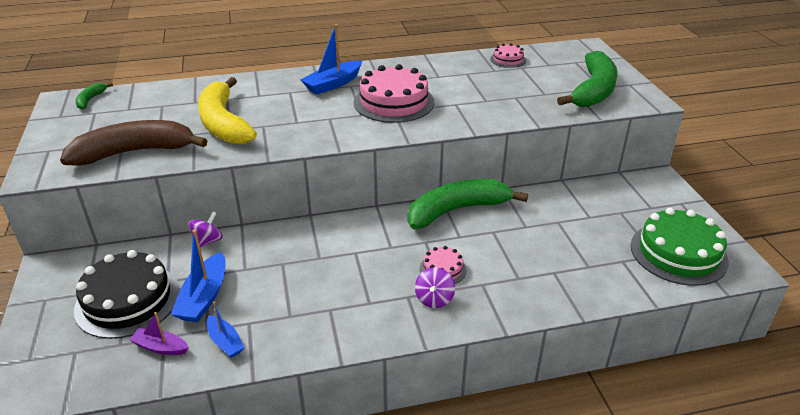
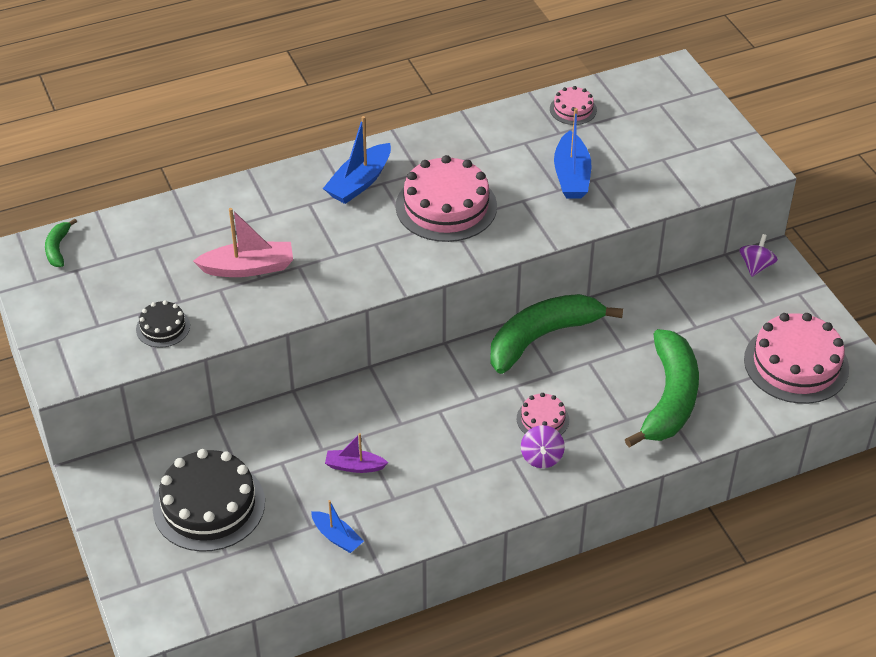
camera: 10 degrees left, 10 degrees up
brown banana [60,120,207,166] -> black cake [136,300,190,348]
purple boat [129,312,189,355] -> purple boat moved to [325,433,388,473]
blue boat [171,229,225,322] -> blue boat moved to [554,108,591,198]
purple spinning top [188,212,223,248] -> purple spinning top moved to [739,234,778,277]
yellow banana [198,77,257,144] -> pink boat [193,208,293,277]
green banana [557,51,618,107] -> green banana moved to [625,329,699,448]
green cake [631,208,729,286] -> pink cake [744,313,849,404]

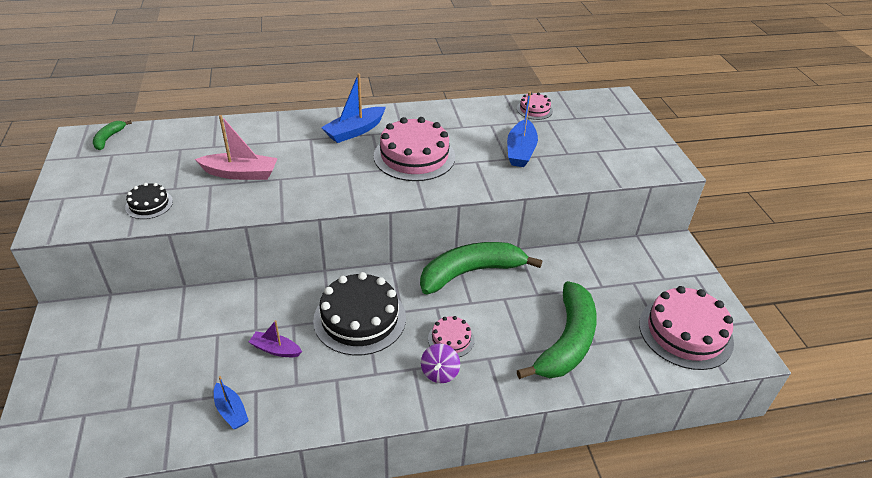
camera: 10 degrees right, 5 degrees down
black cake [153,449,265,552] -> black cake moved to [313,272,406,355]
purple spinning top [739,234,778,277] -> none

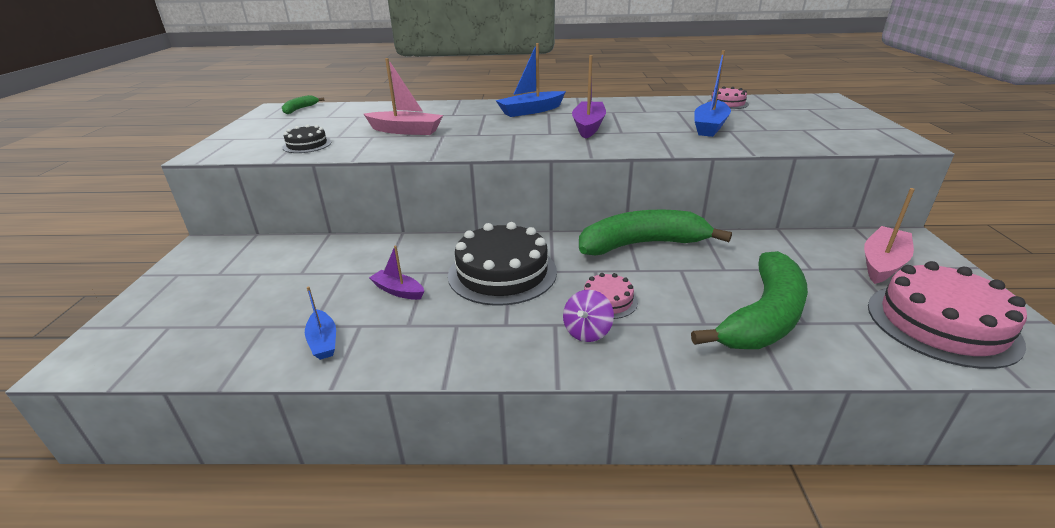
camera: 15 degrees right, 10 degrees down
pink cake [374,117,455,181] -> purple boat [572,55,606,139]
none -> pink boat [864,188,915,284]

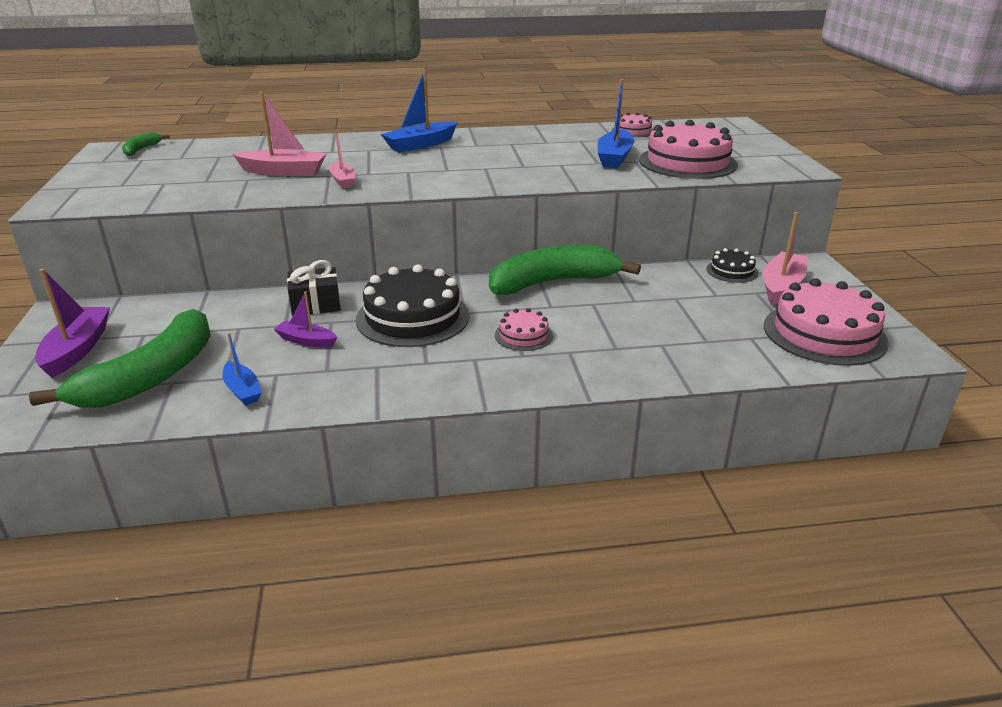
camera: 10 degrees left, 0 degrees up
black cake [282,124,331,153] -> black cake moved to [706,248,758,283]
purple spinning top [563,290,614,342] -> none
purple boat [572,55,606,139] -> purple boat moved to [35,269,110,378]
green banana [691,251,808,349] -> green banana moved to [29,309,211,408]
none -> black gift [287,260,341,316]
none -> pink boat [330,130,355,189]
none -> pink cake [639,120,738,179]

